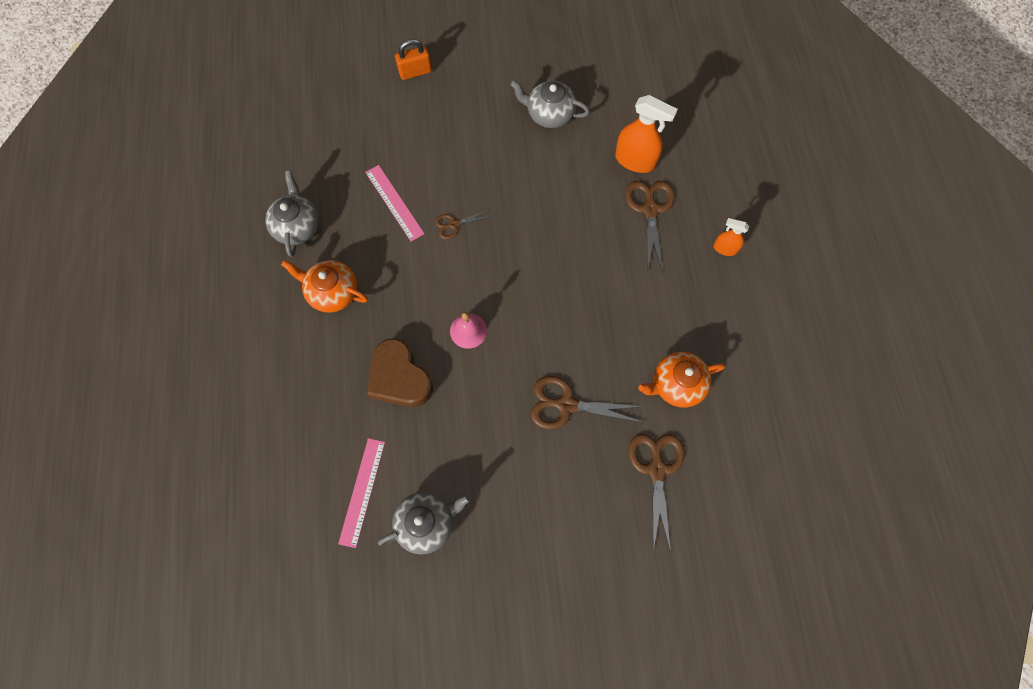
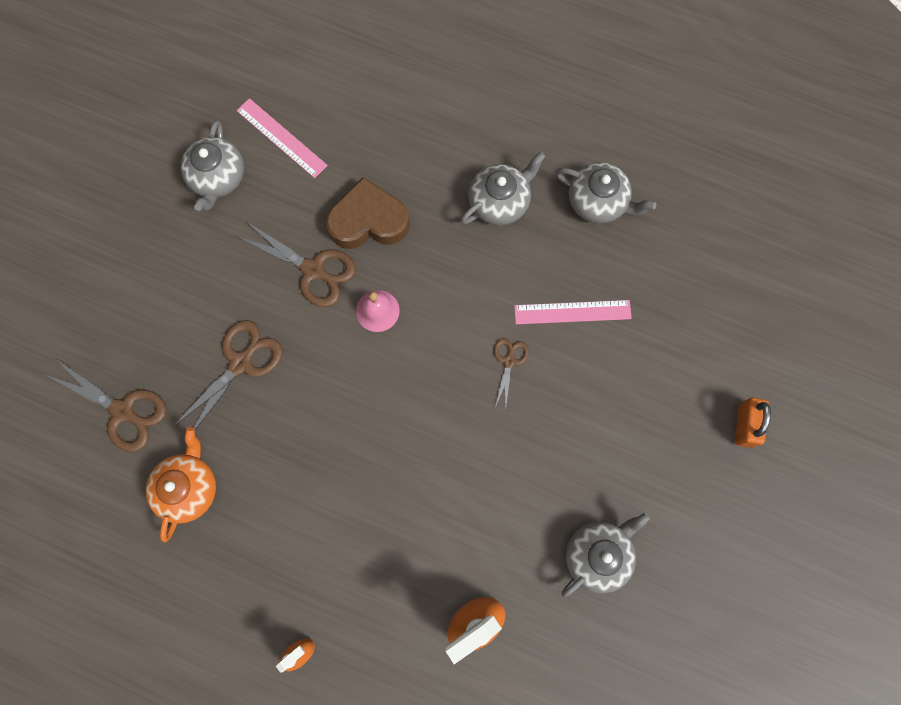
camera: 120 degrees right, 5 degrees up
orange teapot [281,260,368,313] -> grey teapot [461,152,546,226]
brown scissors [625,181,675,273] -> brown scissors moved to [236,221,356,307]

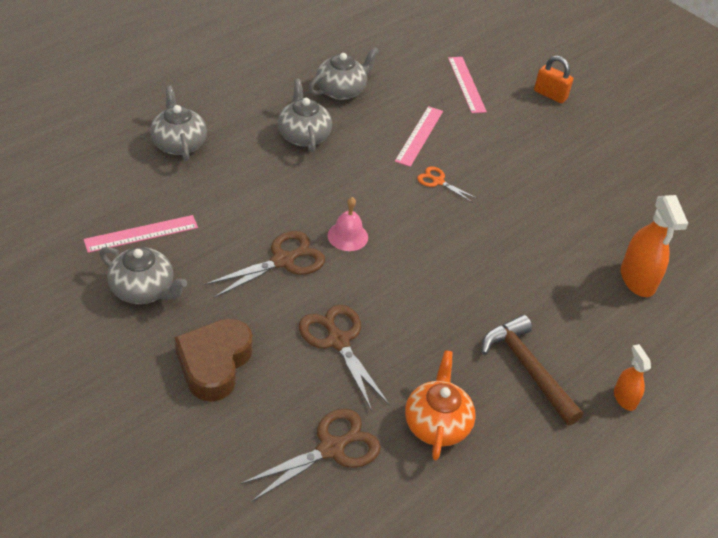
camera: 70 degrees left, 30 degrees down
orange teapot [146,427,216,543] -> orange teapot turned 60 degrees clockwise [405,350,476,460]
brown heart [326,177,410,249] -> brown heart moved to [175,319,253,402]
brown scissors [494,338,529,408] -> orange scissors [417,166,476,202]
grey teapot [562,512,651,597] -> grey teapot moved to [150,86,207,161]
none -> pink ruler [448,57,487,113]
none -> brown hammer [482,315,583,426]

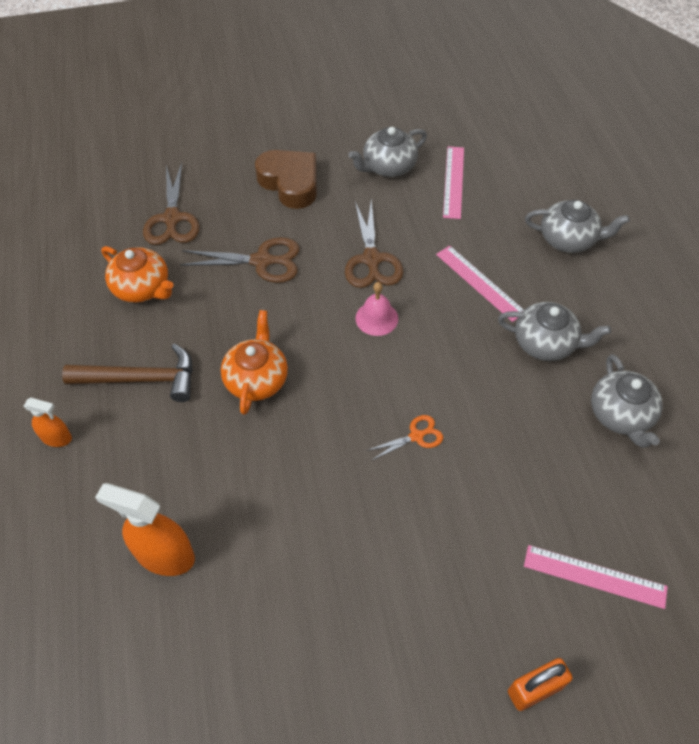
camera: 125 degrees right, 10 degrees up
pink ruler [395,106,443,167] -> pink ruler moved to [436,246,524,322]
none -> orange teapot [221,310,288,415]

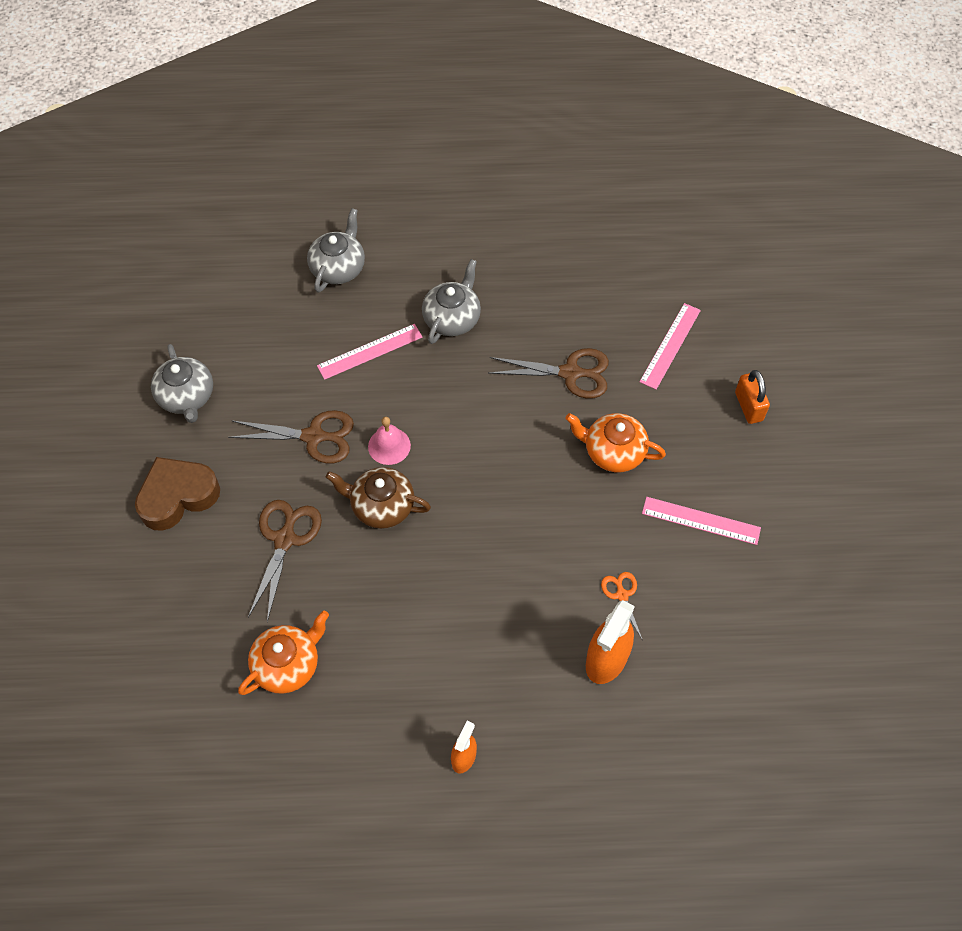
camera: 80 degrees left, 5 degrees up
brown hammer [62,344,193,402] -> none
brown scissors [143,163,200,245] -> brown scissors moved to [489,348,609,398]
orange teapot [221,310,288,415] -> orange teapot moved to [566,413,666,472]
orange scissors [366,415,443,461] -> orange scissors moved to [601,572,643,641]
pink ruler [443,146,464,219] -> pink ruler moved to [642,497,761,545]
grey teapot [591,354,663,448] -> none
none -> brown teapot [326,467,431,529]

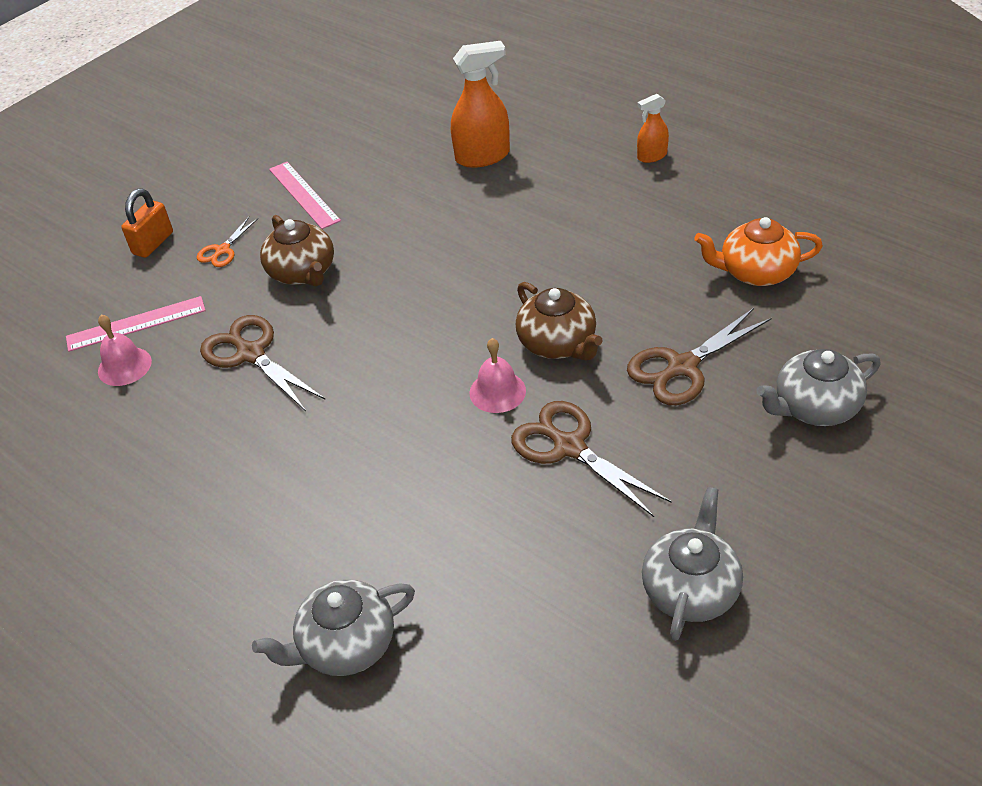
camera: 135 degrees left, 15 degrees down
brown heart [135,457,220,531] -> none
pink ruler [317,324,423,380] -> none
grey teapot [422,259,481,344] -> grey teapot moved to [756,349,881,426]
orange teapot [566,413,666,472] -> brown teapot [260,215,334,286]
orange scissors [601,572,643,641] -> orange scissors moved to [197,217,258,267]
none -> pink bell [98,315,152,386]

